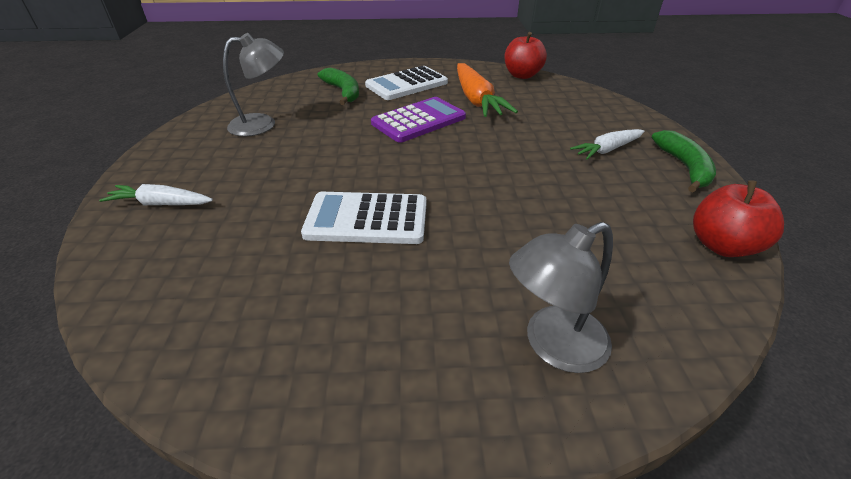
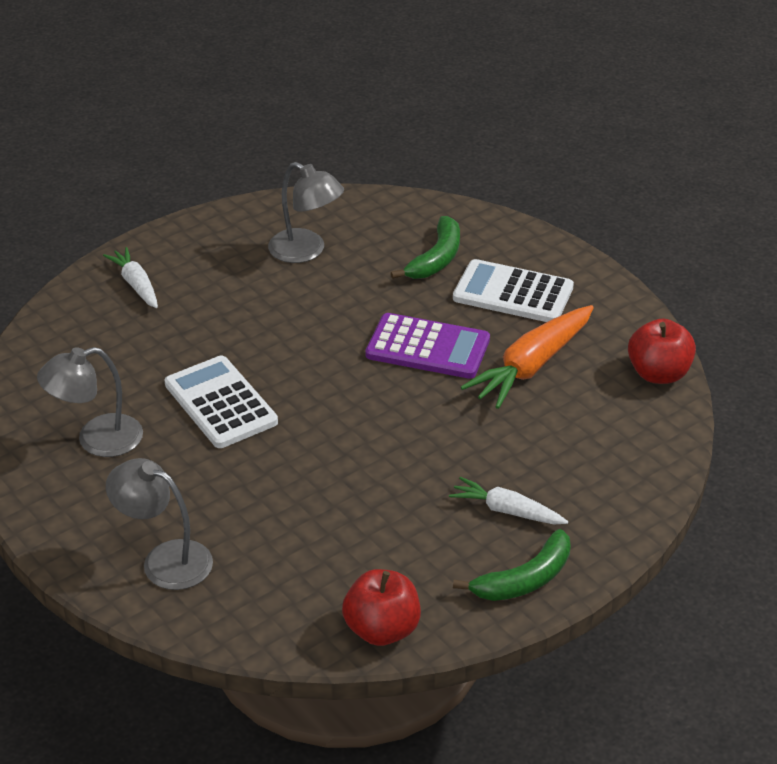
camera: 55 degrees right, 0 degrees up
none -> grey lamp [37,347,143,457]

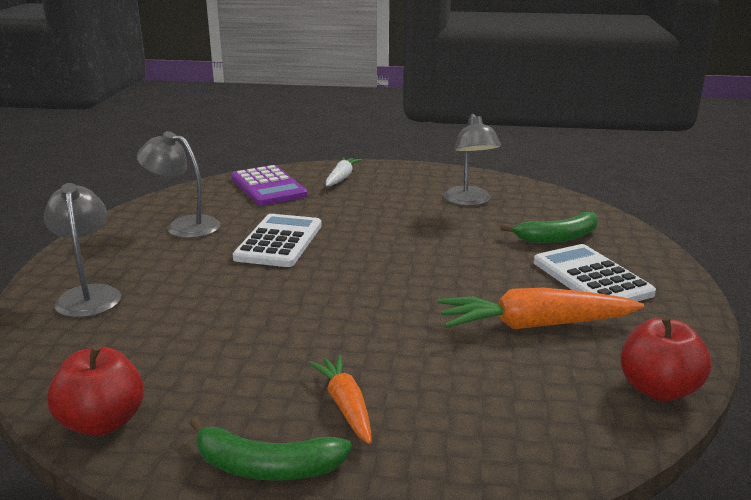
camera: 45 degrees right, 15 degrees down
purple calculator [365,313,490,379] -> purple calculator moved to [231,165,308,205]
white carrot [449,477,568,524] -> orange carrot [309,355,372,444]

